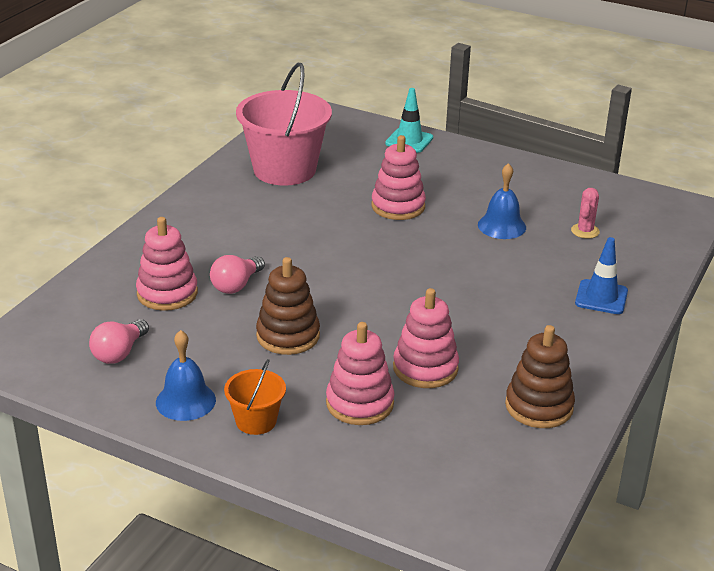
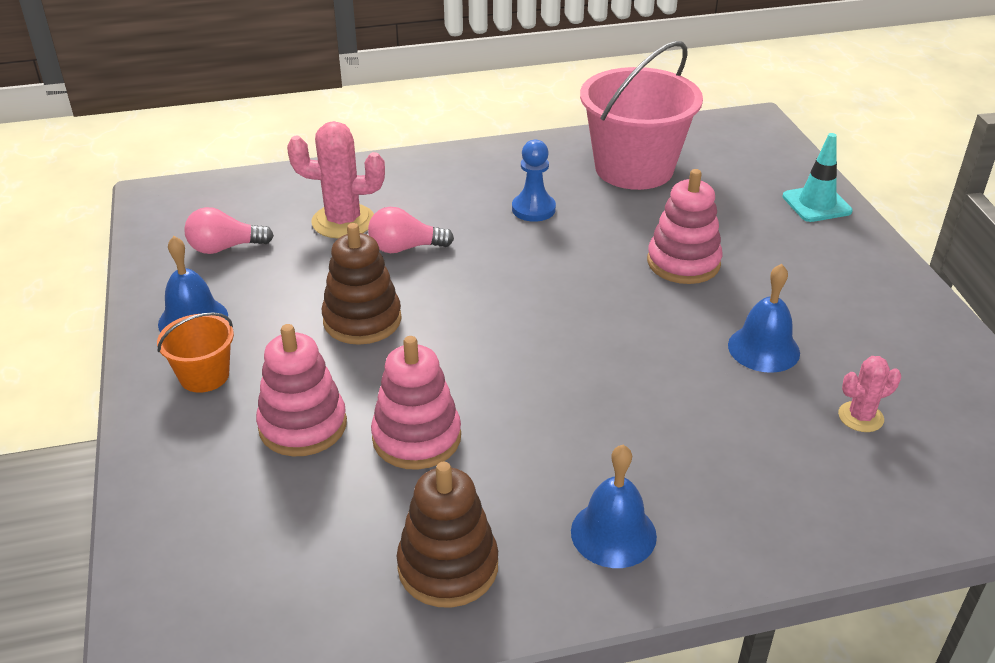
camera: 50 degrees right, 5 degrees up
pink stacking toy [136,217,198,311] -> pink cactus [287,121,385,239]
blue traffic cone [575,237,628,314] -> none
none -> blue pawn [512,140,556,222]
none -> blue bell [571,445,657,568]

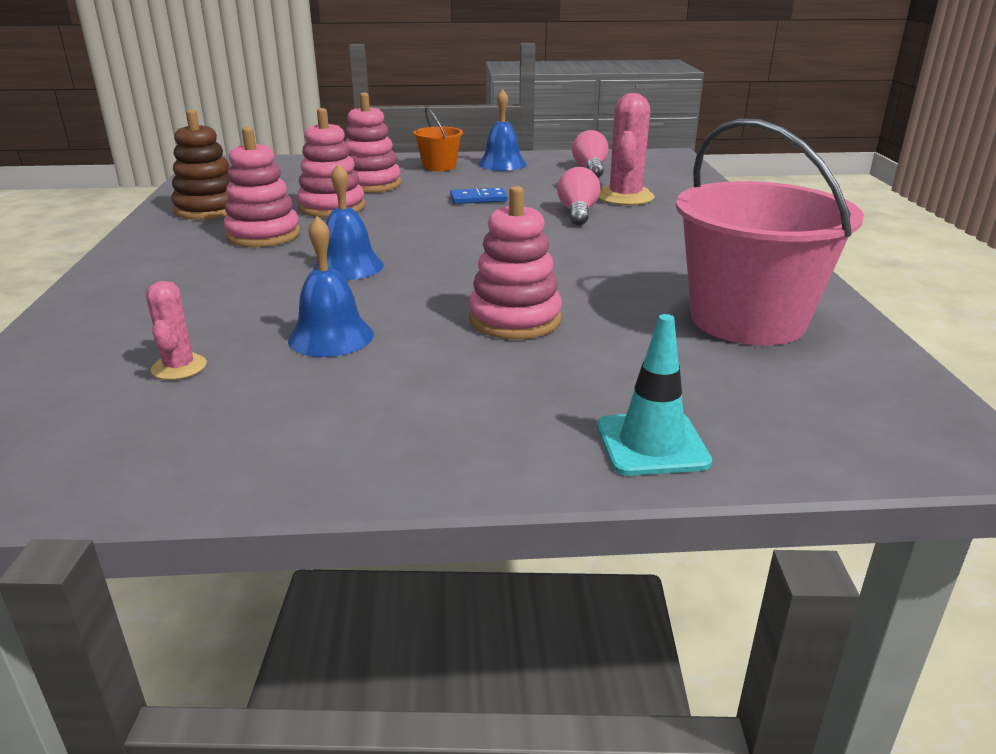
camera: 100 degrees right, 10 degrees down
brown stacking toy [322,223,402,345] -> blue domino [450,188,508,204]
blue pawn [512,140,556,222] -> none
blue bell [571,445,657,568] -> blue bell moved to [313,163,384,280]
none -> pink stacking toy [224,127,300,247]

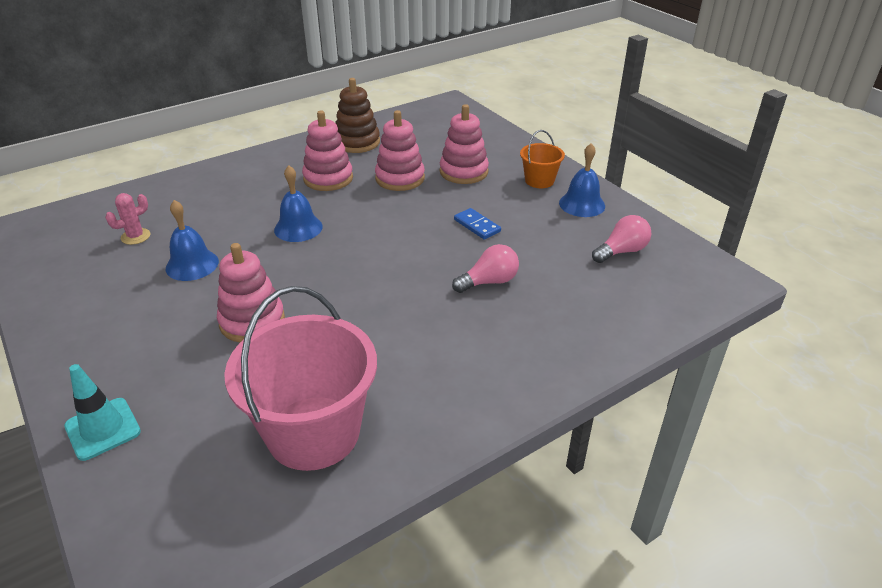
camera: 60 degrees right, 10 degrees up
pink cactus [598,93,655,205] -> none

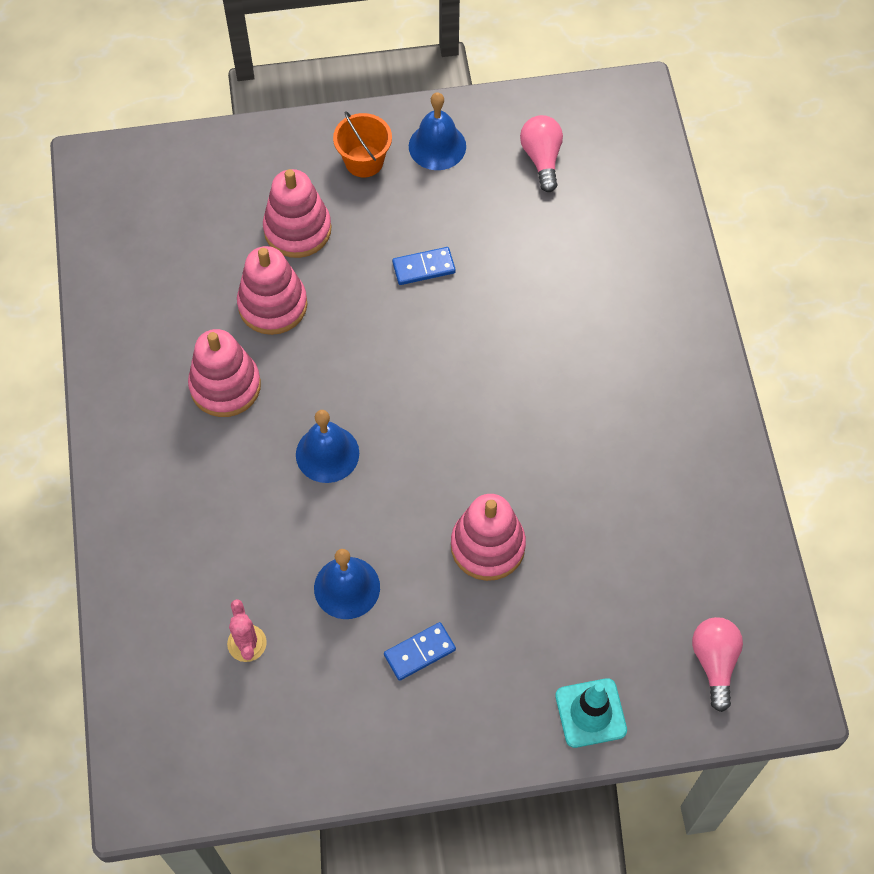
camera: 65 degrees left, 25 degrees up
pink bucket [224,286,377,471] -> none
brown stacking toy [336,78,380,153] -> none
pink light bulb [452,244,519,293] -> pink light bulb moved to [692,617,743,712]
none -> blue domino [384,622,456,681]

